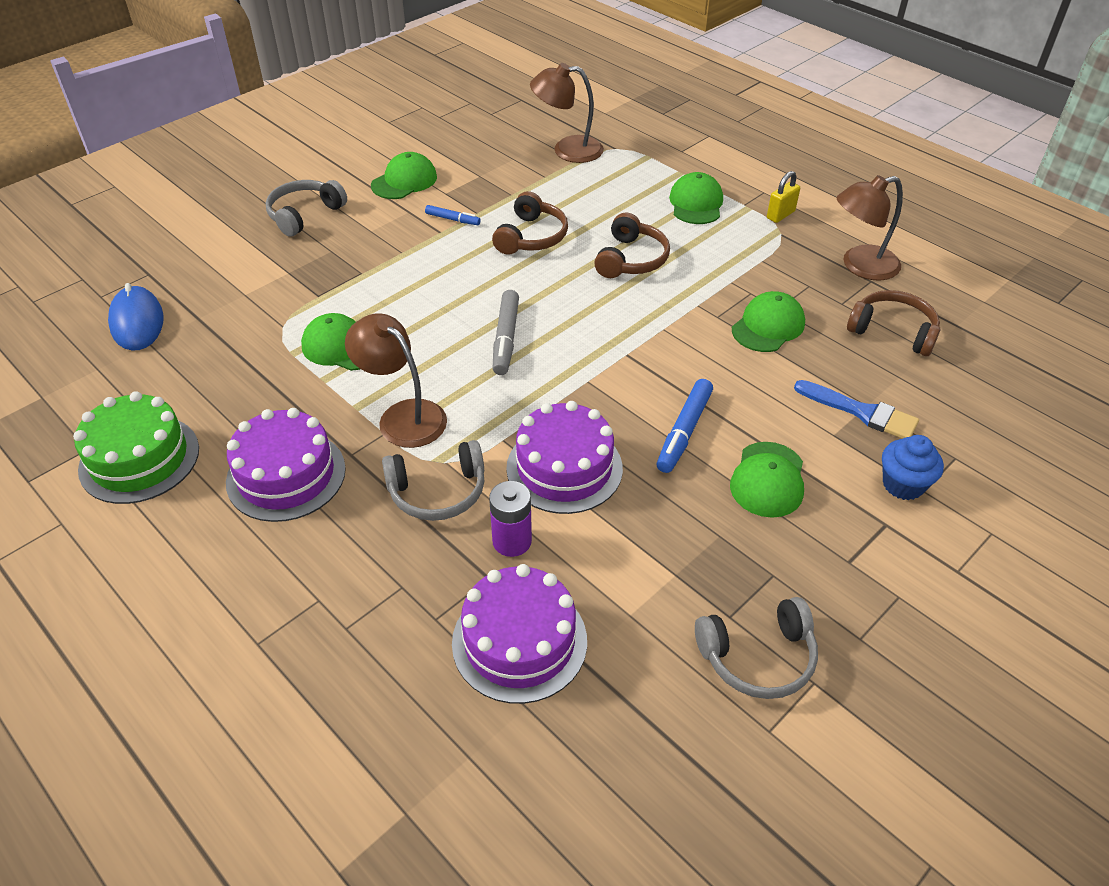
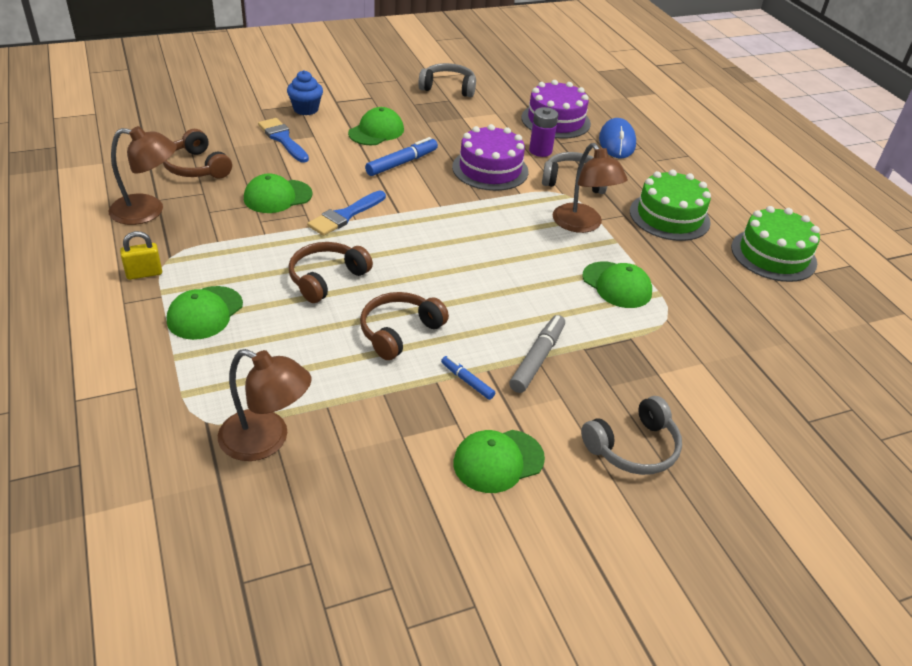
camera: 160 degrees left, 5 degrees down
blue mouse [108,283,164,351] -> blue mouse moved to [599,118,636,158]
purple cake [226,408,346,522] -> green cake [630,169,711,241]
grey marker [493,290,519,375] -> grey marker moved to [509,315,565,393]
none -> blue brush [307,191,386,236]

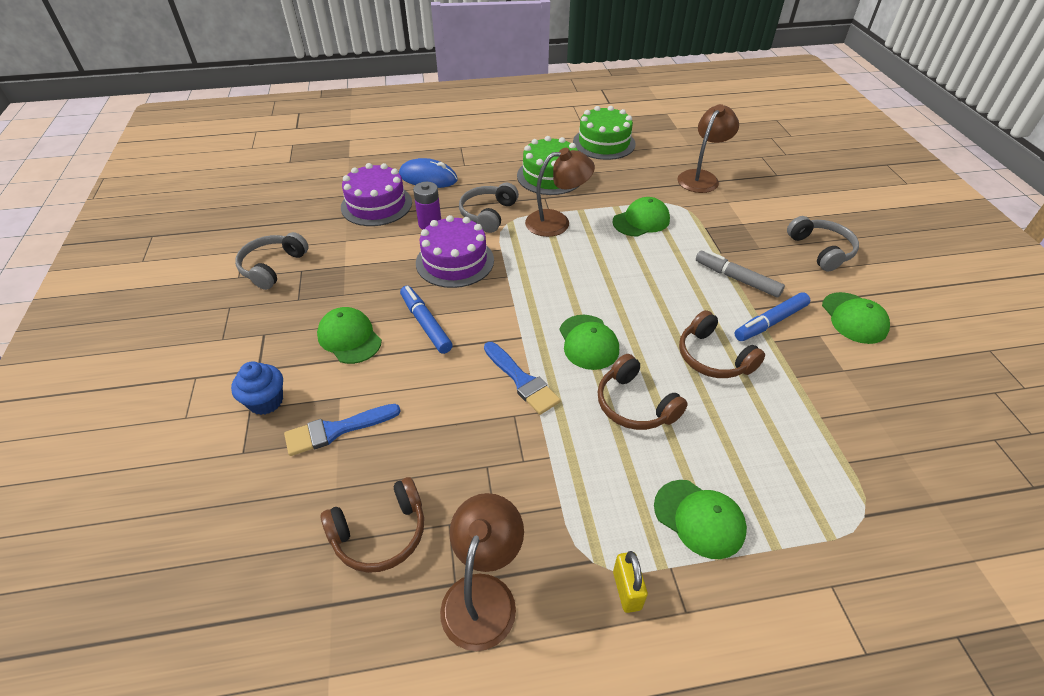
camera: 75 degrees left, 5 degrees up
brown lamp [218,349,312,461] -> brown lamp moved to [678,104,739,193]
green cap [244,174,313,213] -> green cap moved to [560,315,619,370]
blue marker [441,356,495,400] -> blue marker [735,292,810,341], size x1.70

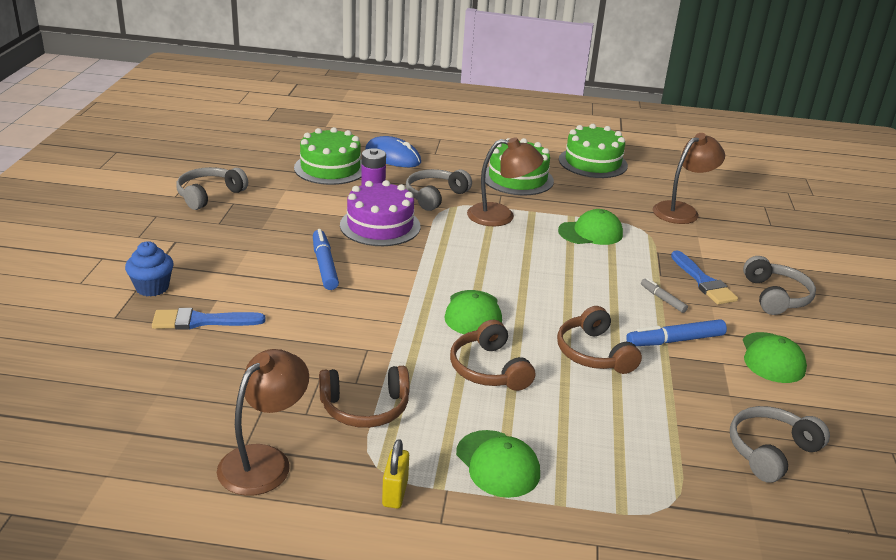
camera: 15 degrees right, 15 degrees down
green cap [317,307,382,364] -> none
brown headphones [321,477,424,573] -> brown headphones moved to [319,366,410,428]
purple cake [341,163,412,226] -> green cake [294,127,362,185]
blue brush [484,342,561,415] -> blue brush moved to [671,250,738,305]
grey marker [696,250,785,297] -> grey marker [641,278,688,313], size x0.59
none -> grey headphones [730,406,830,483]

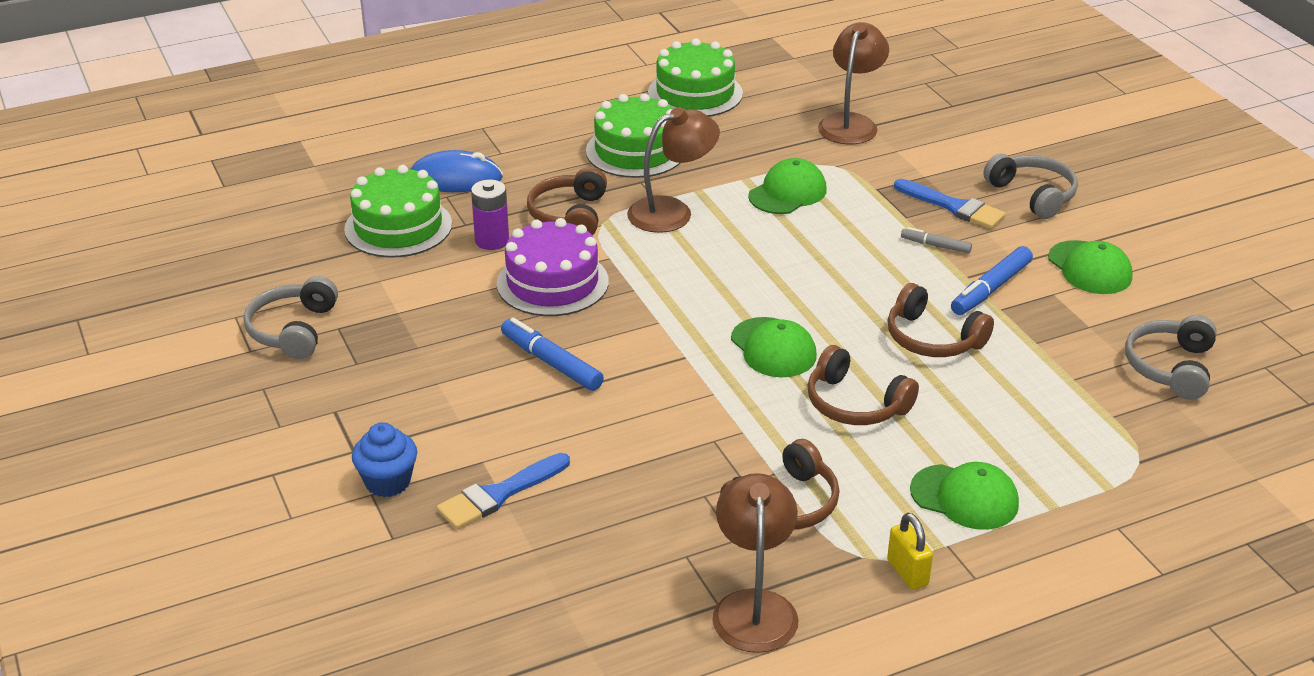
camera: 30 degrees left, 5 degrees up
grey headphones [406,169,472,211] -> brown headphones [527,167,607,235]

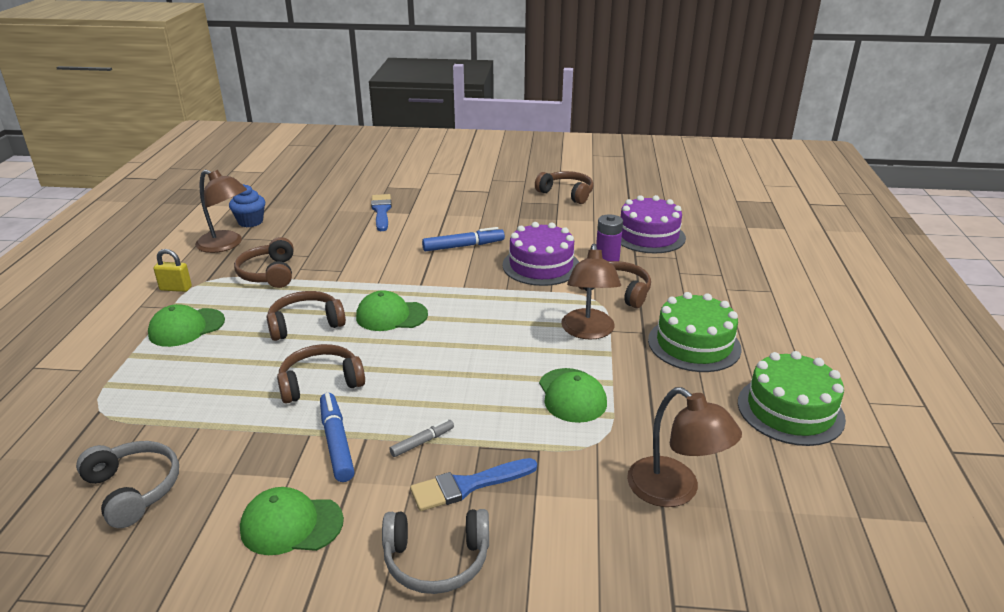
camera: 120 degrees right, 5 degrees down
grey headphones [244,276,338,359] -> brown headphones [535,171,594,204]
green cake [344,165,452,258] -> purple cake [621,195,686,253]
blue cupcake [352,422,417,497] -> blue cupcake moved to [229,184,265,227]
blue mouse [411,150,503,192] -> none

